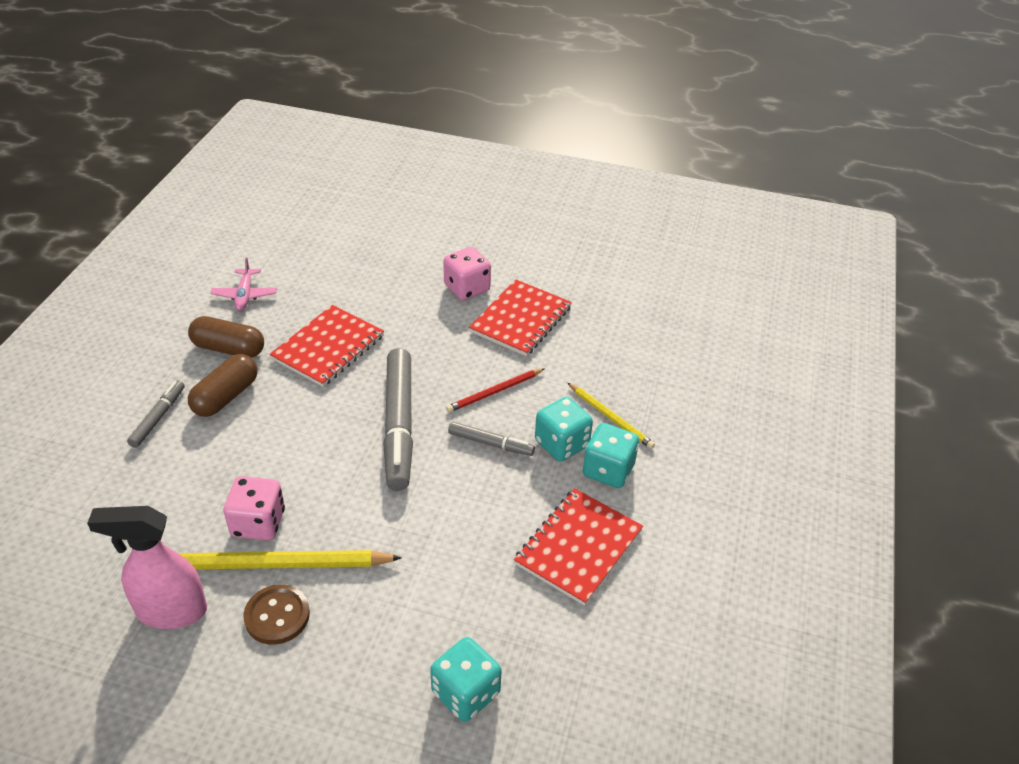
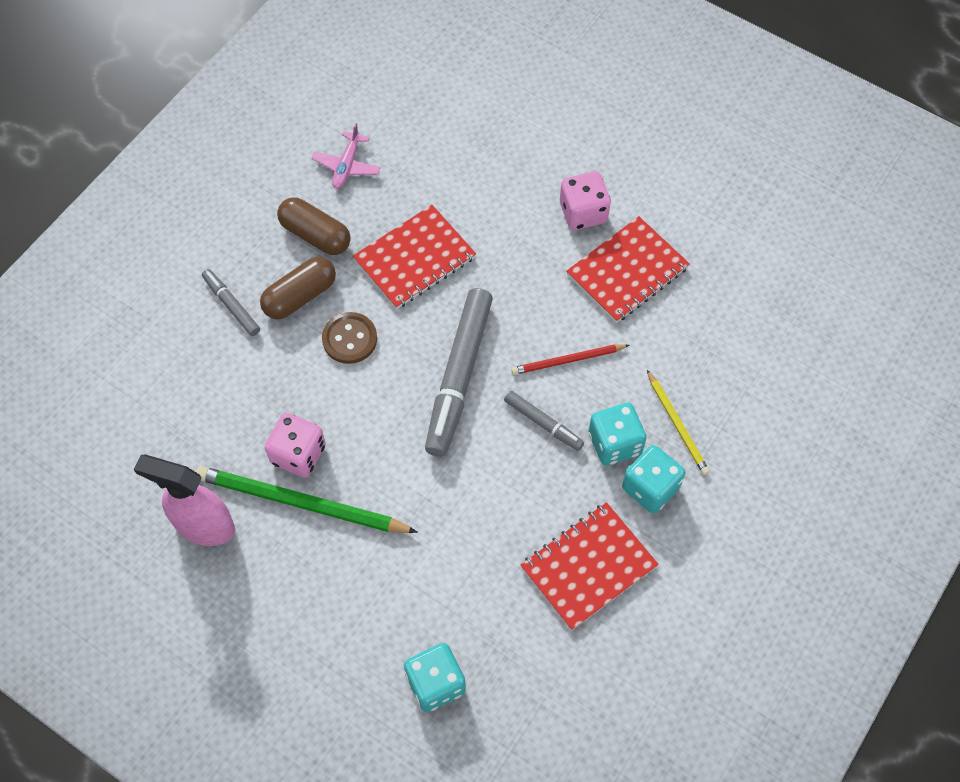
camera: 20 degrees right, 20 degrees up
grey marker [127,380,185,448] -> grey marker turned 75 degrees counterclockwise [202,269,260,336]
yellow pencil [178,550,402,569] -> green pencil [196,466,418,533]
brown button [243,584,310,645] -> brown button moved to [322,312,377,364]

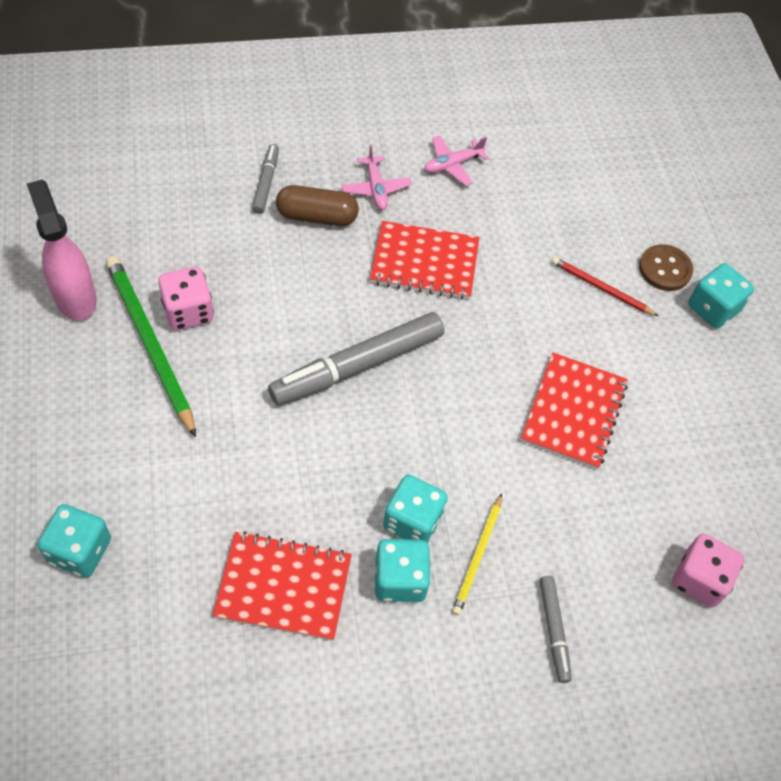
camera: 40 degrees right, 5 degrees down
brown capsule [277,197,351,255] -> pink plane [341,145,412,210]
brown button [322,312,377,364] -> brown button moved to [639,244,693,291]
grey marker [504,391,584,451] -> grey marker moved to [540,576,572,683]
red pencil [511,344,629,375] -> red pencil moved to [552,257,658,316]
pink dice [560,171,611,230] -> pink dice moved to [672,534,744,607]
red notebook [566,216,690,323] -> red notebook turned 75 degrees counterclockwise [521,352,628,469]
none -> turquoise dice [688,263,754,328]

